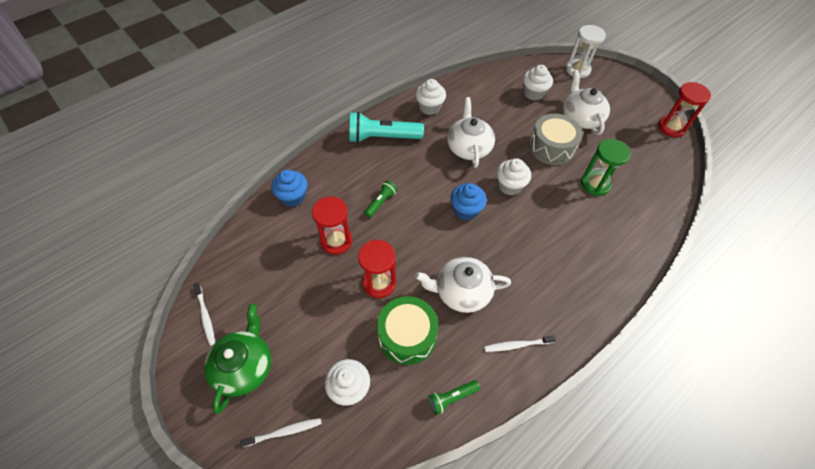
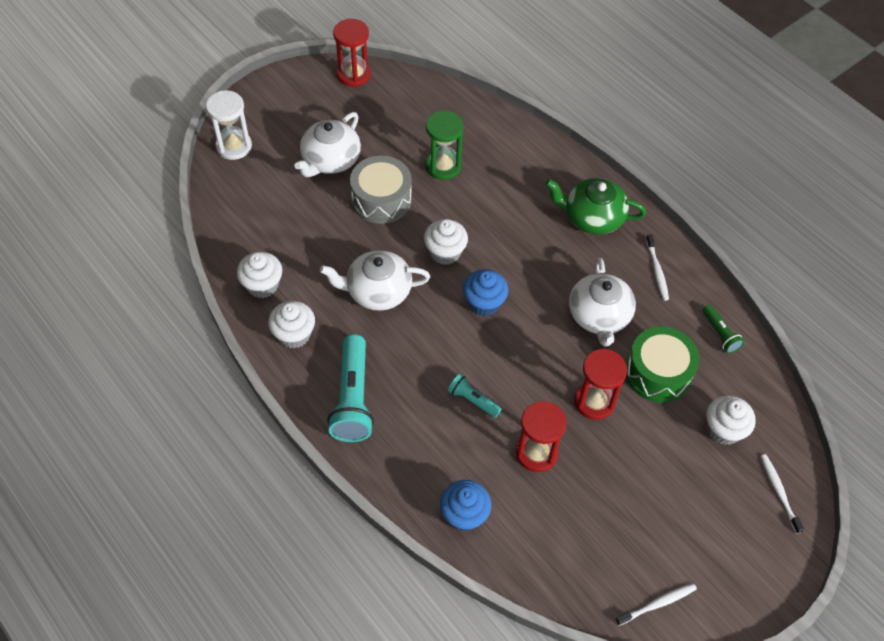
camera: 90 degrees left, 0 degrees up
green teapot [204,304,271,414] -> green teapot moved to [545,178,646,234]
green flashlight [364,181,397,218] -> turquoise flashlight [448,374,502,418]
white cupcake [523,65,553,100] -> white cupcake moved to [237,252,282,298]
white teapot [563,70,610,135] -> white teapot turned 45 degrees counterclockwise [294,112,361,177]

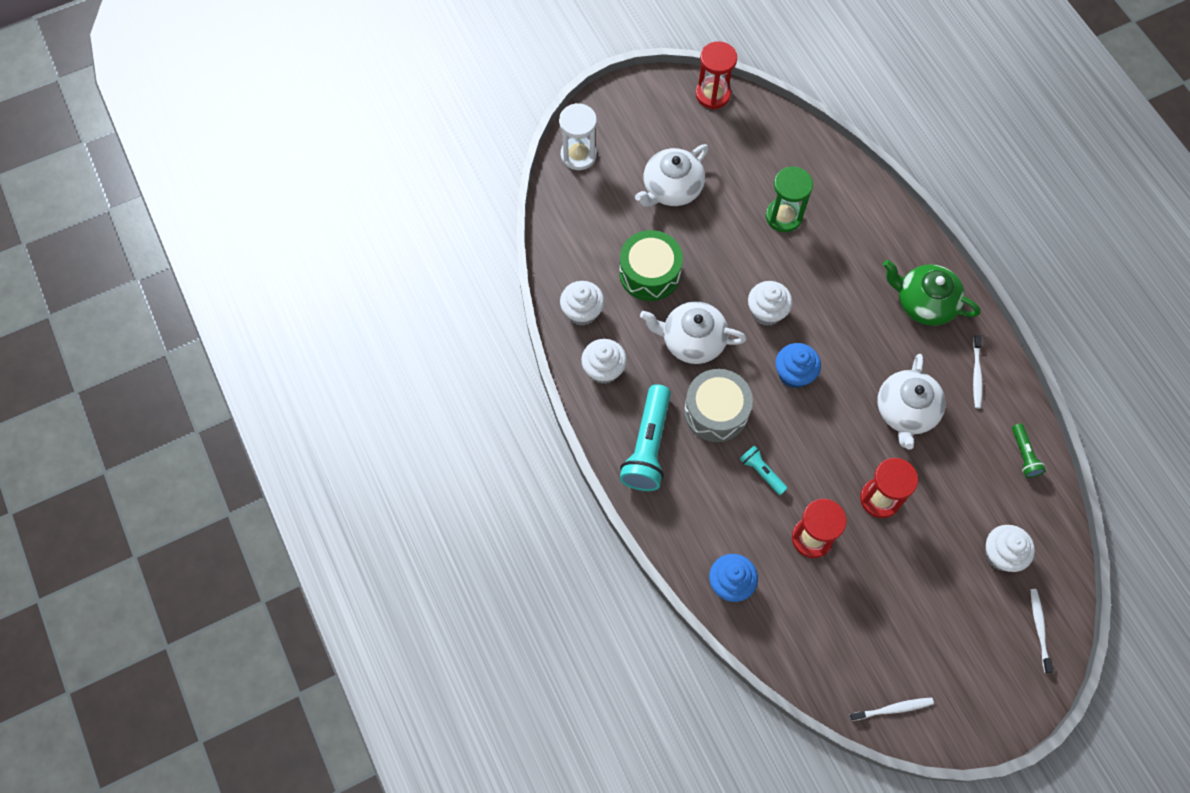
camera: 15 degrees right, 10 degrees up
grey drum [350,156,412,224] -> grey drum moved to [684,369,753,442]
green drum [626,327,700,402] -> green drum moved to [619,230,683,301]

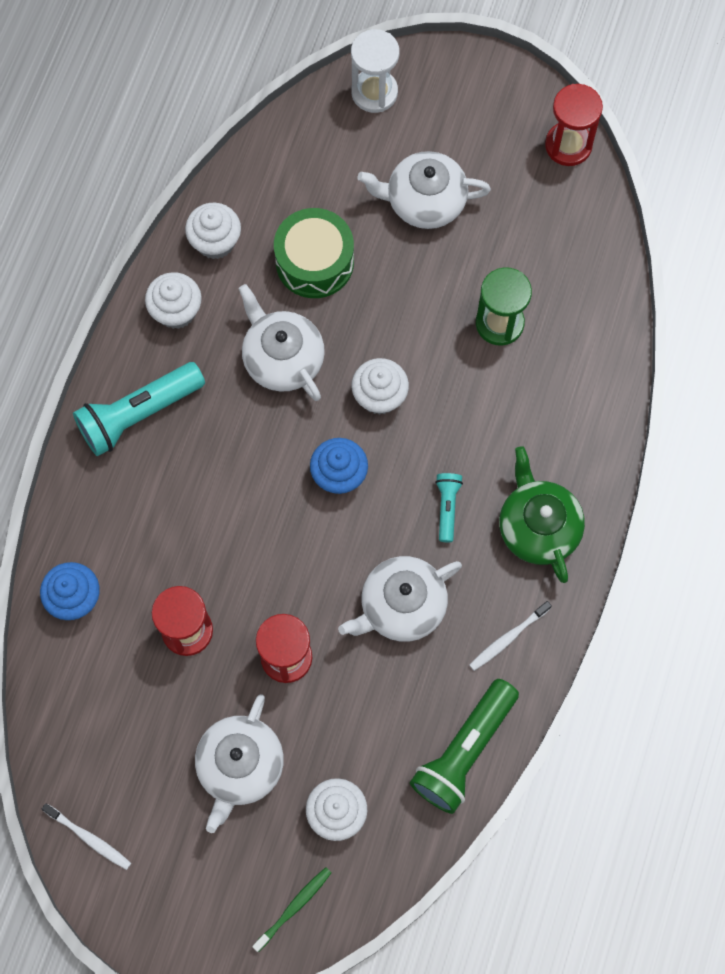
camera: 45 degrees right, 5 degrees up
grey drum [684,369,753,442] -> none
turquoise flashlight [740,445,788,495] -> turquoise flashlight moved to [435,473,463,542]
green flashlight [1012,423,1046,478] -> green flashlight [410,679,519,814], size x1.98
white toothbrush [1030,589,1053,673] -> green toothbrush [252,867,331,952]
none -> white teapot [195,694,284,833]

